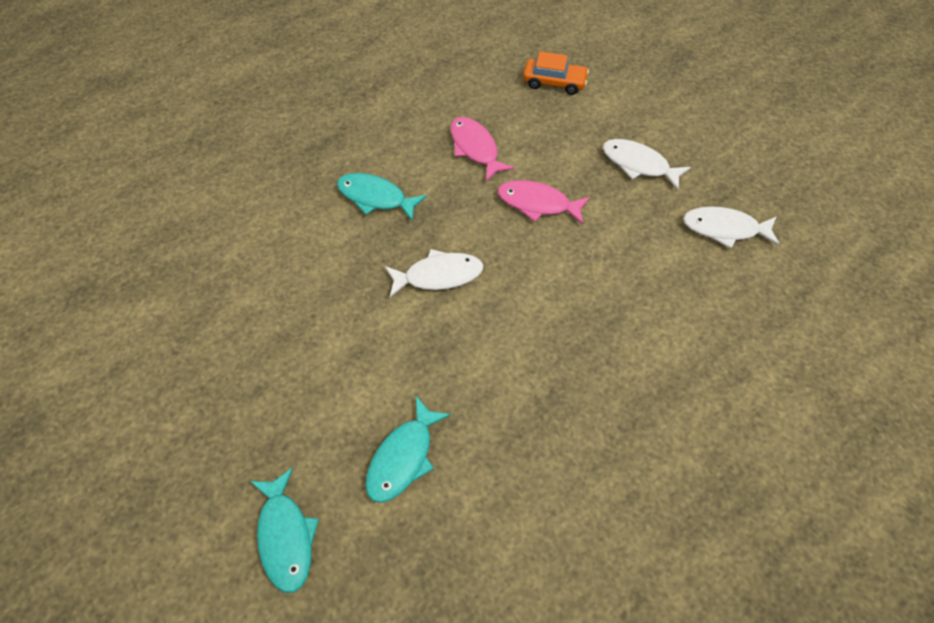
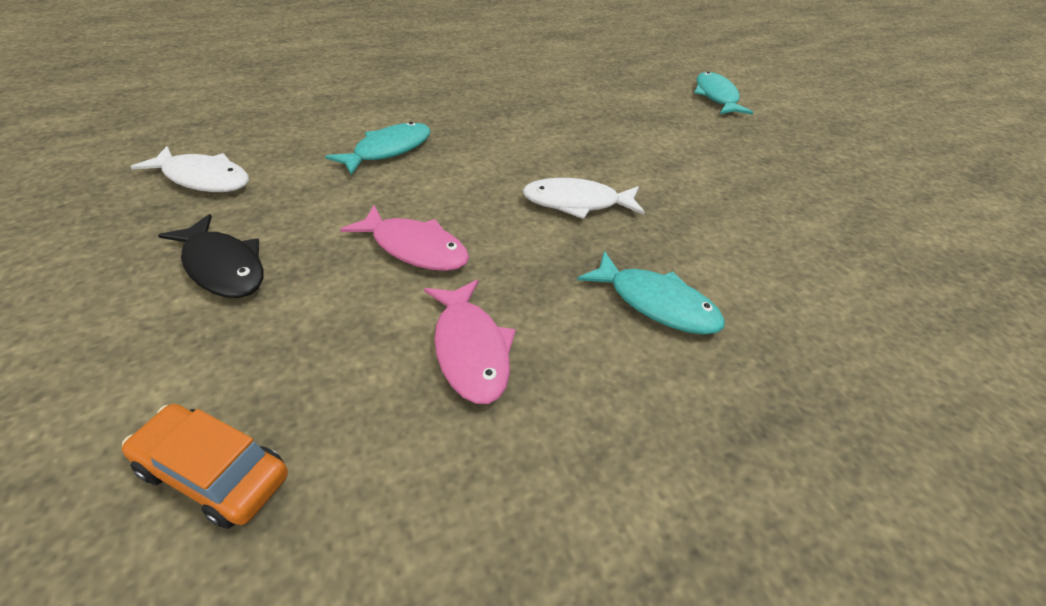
camera: 170 degrees left, 15 degrees down
turquoise fish [365,396,451,503] -> turquoise fish moved to [325,122,430,175]
white fish [603,139,691,190] -> black fish [158,214,263,298]

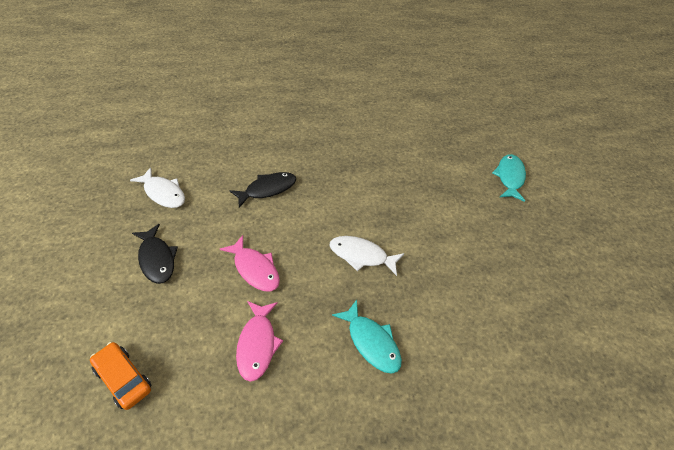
camera: 20 degrees right, 5 degrees up
turquoise fish [325,122,430,175] -> black fish [229,172,296,208]

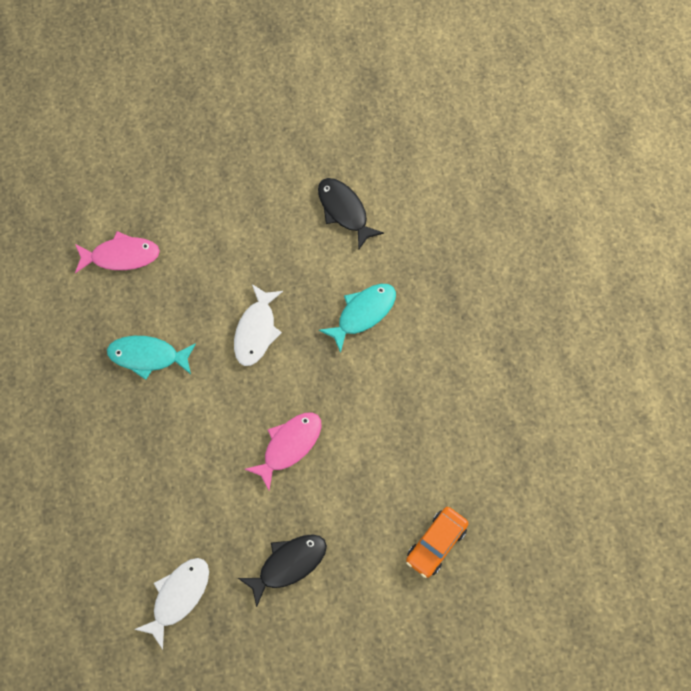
camera: 95 degrees left, 20 degrees up
black fish [229,172,296,208] -> black fish moved to [318,178,384,250]
pink fish [236,301,283,382] -> pink fish moved to [75,231,160,273]
turquoise fish [492,154,526,202] -> turquoise fish moved to [107,336,196,380]

